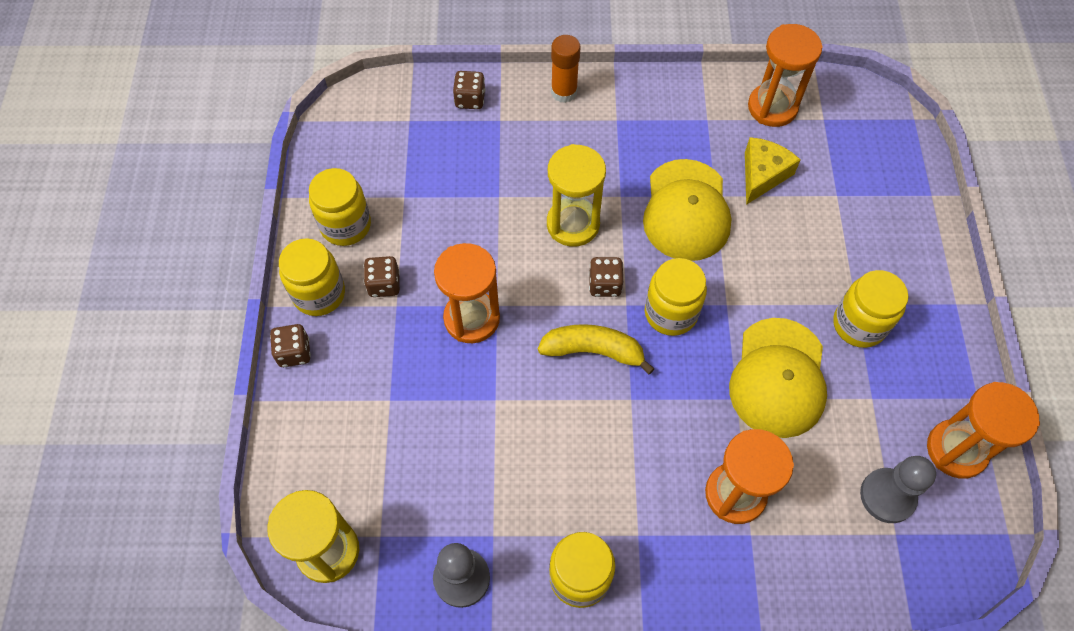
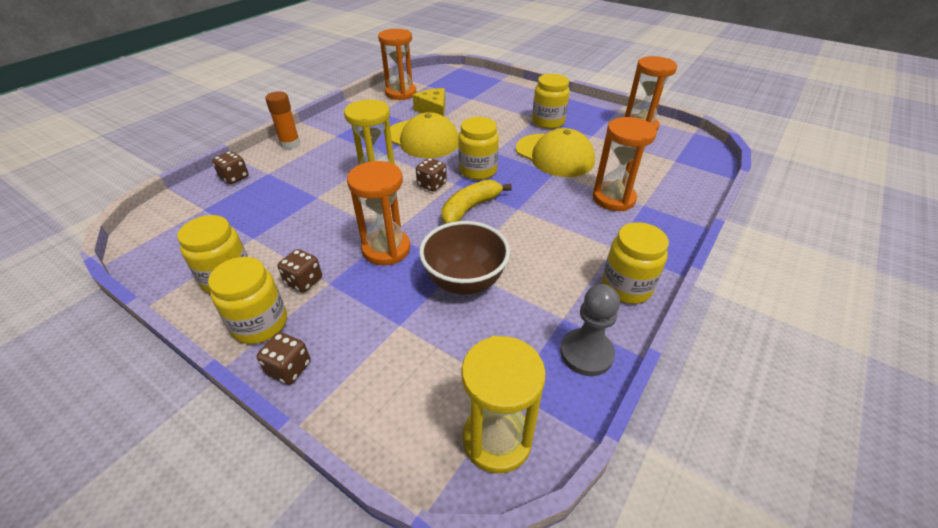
camera: 55 degrees left, 20 degrees down
grey pawn [860,456,936,523] -> none
none -> brown bowl [419,221,510,295]

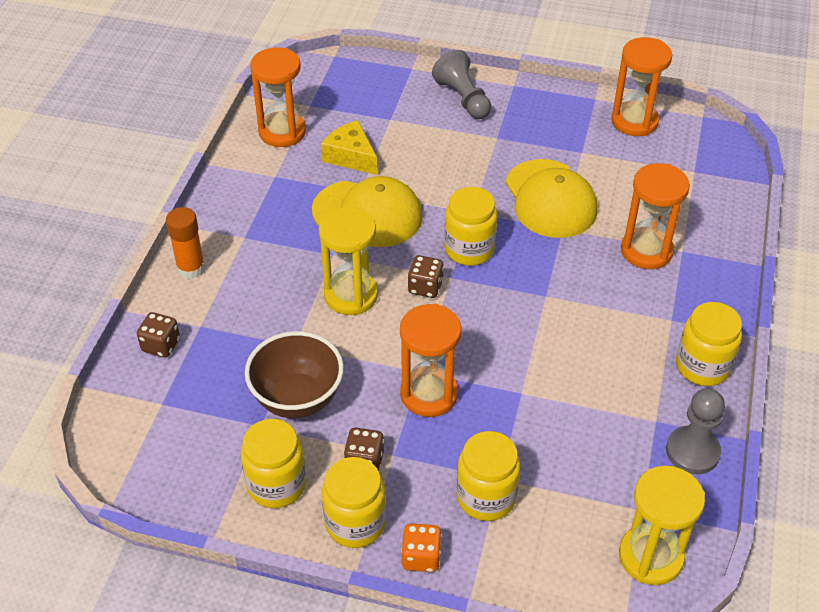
camera: 20 degrees left, 5 degrees up
brown dice [257,332,311,384] -> orange dice [401,523,442,572]
brown bowl [419,221,510,295] -> brown bowl moved to [245,331,344,418]
yellow banana [442,180,512,224] -> none
yellow cap [516,128,595,177] -> yellow cap turned 45 degrees clockwise [505,159,597,238]
yellow jar [532,74,570,129] -> yellow jar moved to [456,431,520,521]
none -> grey pawn [432,50,491,119]

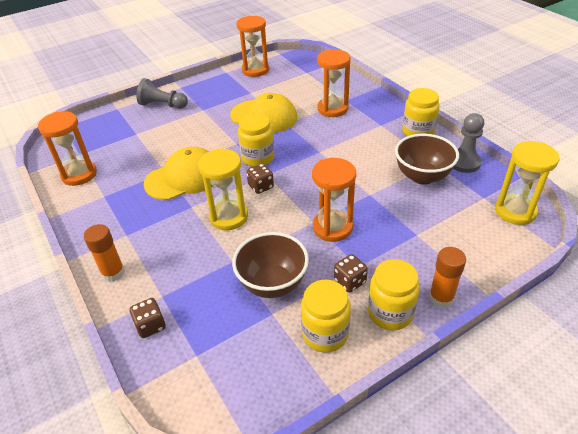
camera: 45 degrees left, 5 degrees down
yellow cheese [321,120,377,175] -> none
orange dice [401,523,442,572] -> orange glue stick [429,247,466,308]
yellow jar [456,431,520,521] -> none
none -> brown bowl [395,134,459,185]

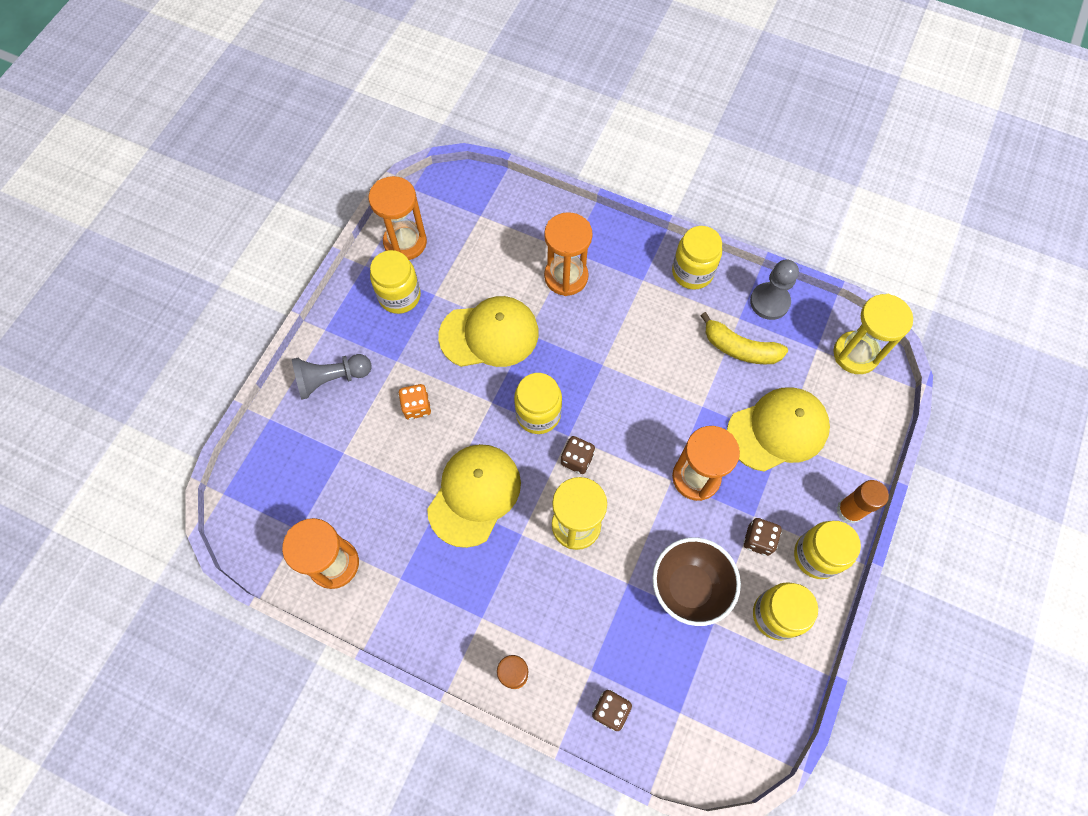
camera: 35 degrees left, 25 degrees up
brown bowl [395,134,459,185] -> yellow banana [700,312,788,364]
none -> yellow jar [370,250,421,314]
none -> orange dice [398,384,431,420]
none -> yellow cap [727,388,830,472]

